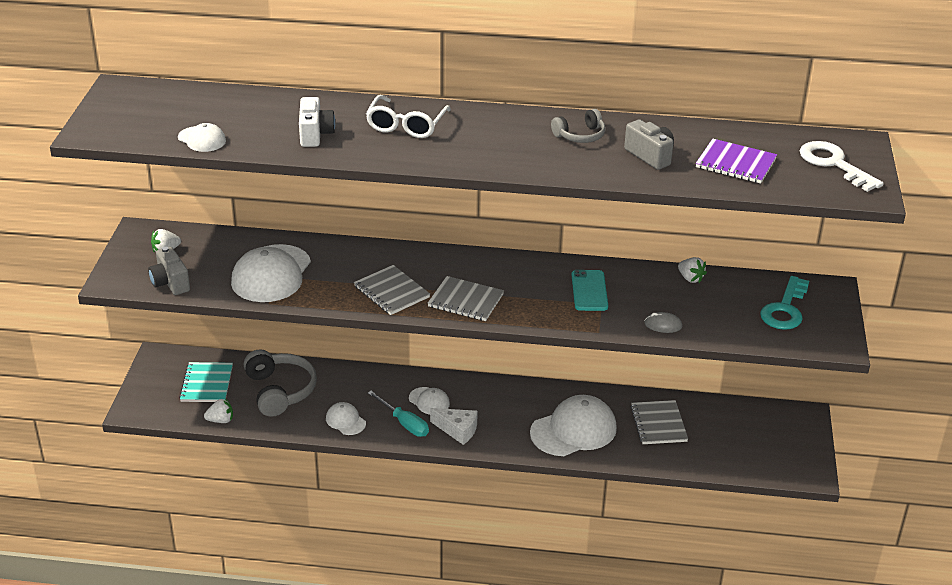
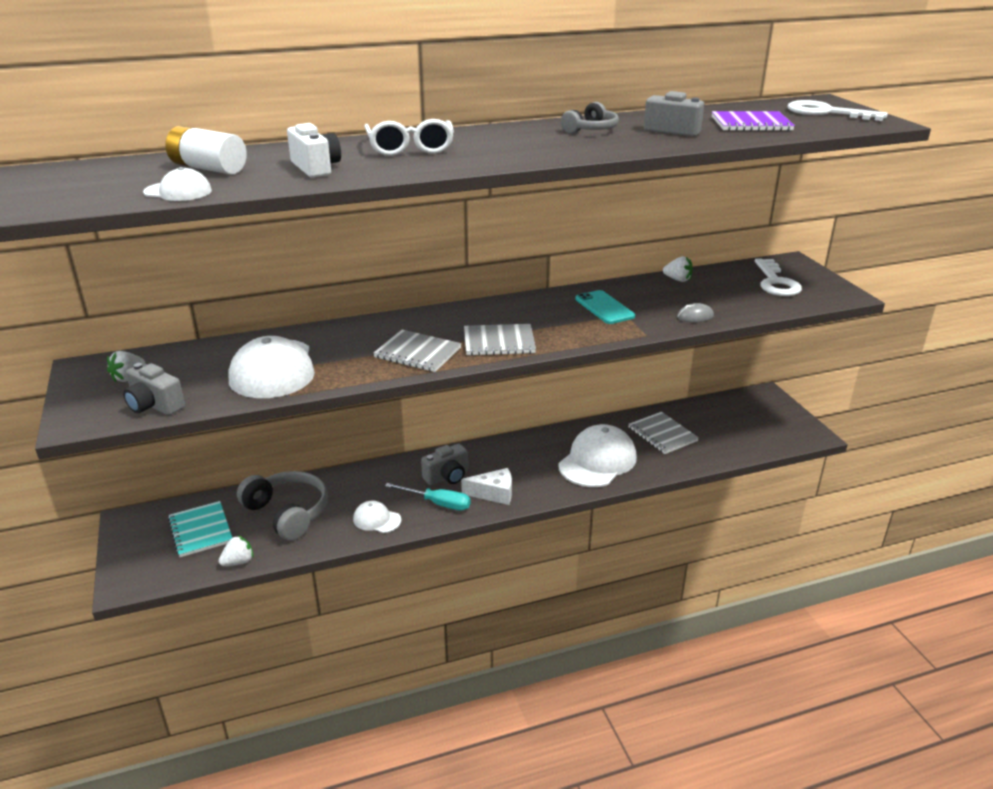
camera: 25 degrees left, 5 degrees down
white cap [409,387,450,415] -> grey camera [421,444,468,485]
turquoise key [760,276,809,330] -> white key [755,258,802,296]
none -> white battery [165,126,247,174]

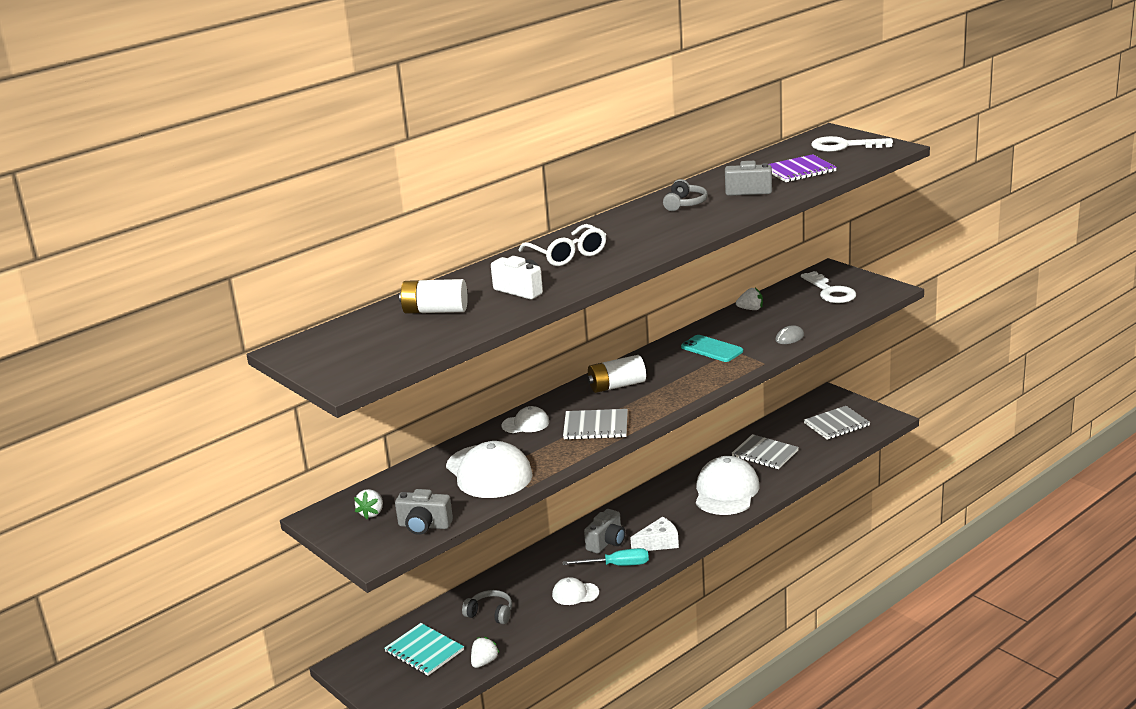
camera: 20 degrees left, 5 degrees down
white cap [143,167,212,201] -> white cap moved to [502,406,549,433]
grey headphones [237,471,328,541] -> grey headphones [462,590,512,624], size x0.57
grey notebook [464,324,536,356] -> grey notebook moved to [804,406,870,440]
none -> white battery [587,355,646,393]

